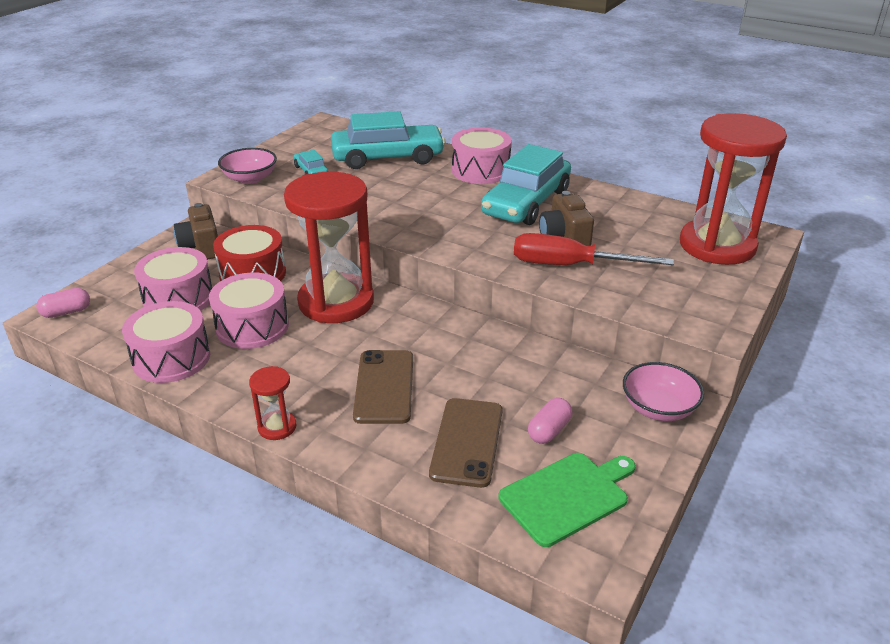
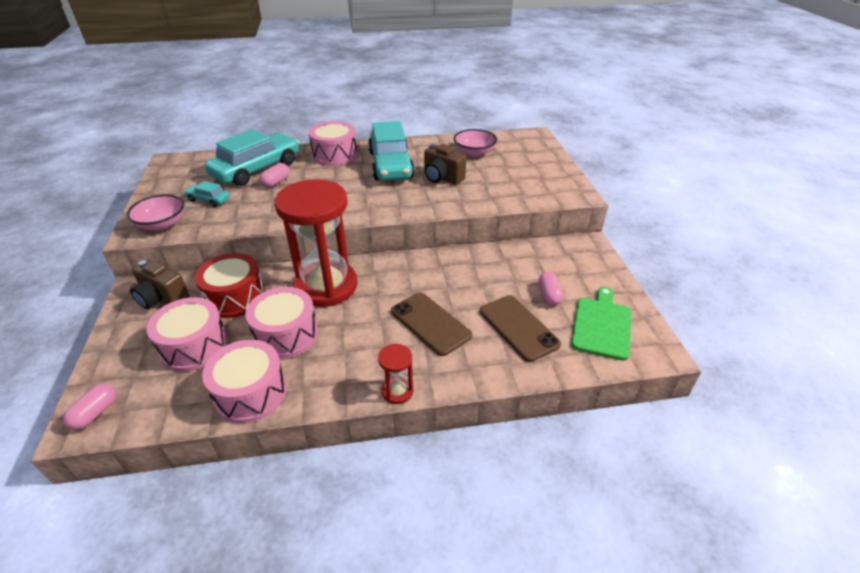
camera: 40 degrees left, 5 degrees up
red screwdriver [514,233,674,265] -> none
pink bowl [623,362,704,421] -> pink bowl moved to [454,129,497,157]
red hourglass [680,113,787,265] -> none
none -> pink capsule [260,163,290,187]

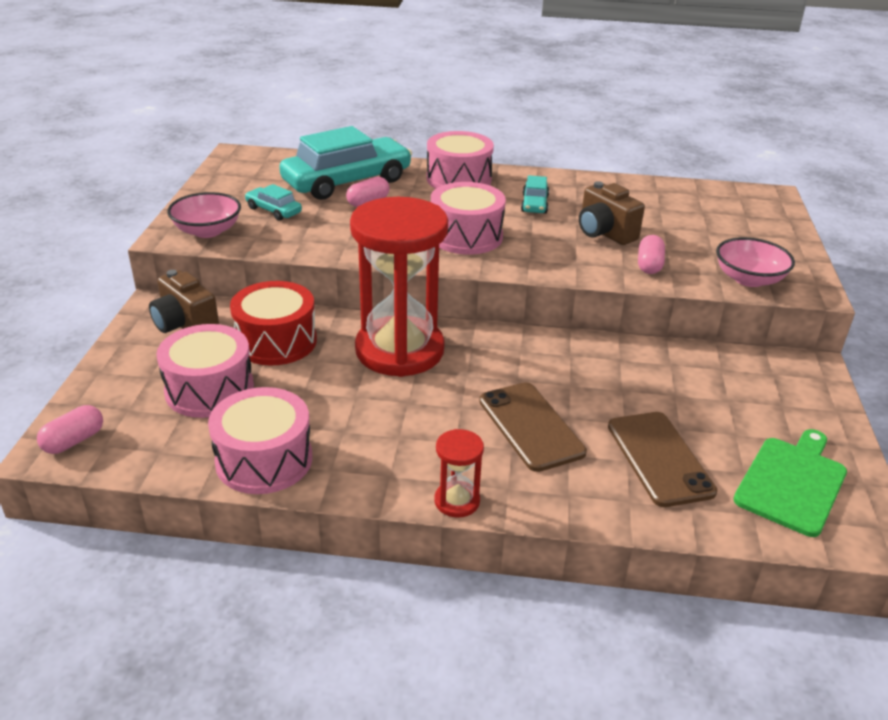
camera: 15 degrees right, 5 degrees down
pink drum [245,287,318,359] -> pink drum moved to [431,182,506,255]
turquoise car [368,121,415,181] -> turquoise car [521,175,549,214], size x0.45
pink bowl [454,129,497,157] -> pink bowl moved to [716,237,795,287]
pink capsule [538,272,564,305] -> pink capsule moved to [638,235,665,274]

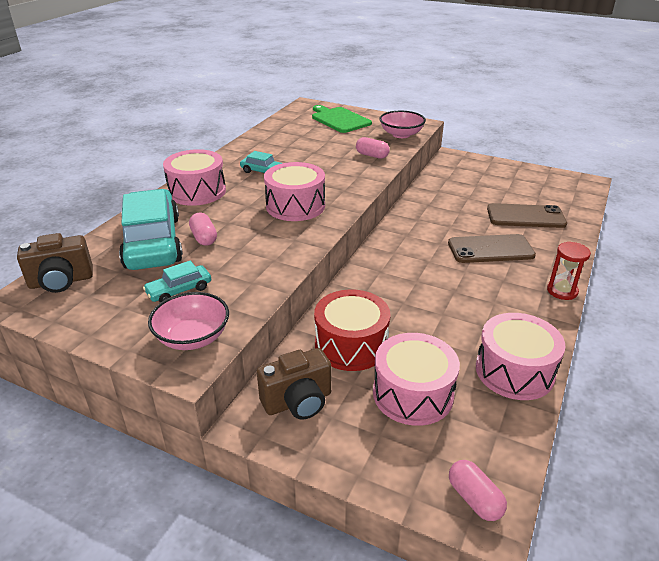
camera: 70 degrees left, 0 degrees up
red hourglass [350,197,448,377] -> none
brown camera [579,181,645,245] -> brown camera moved to [17,233,93,293]
green cutting board [733,429,847,537] -> green cutting board moved to [312,105,372,133]

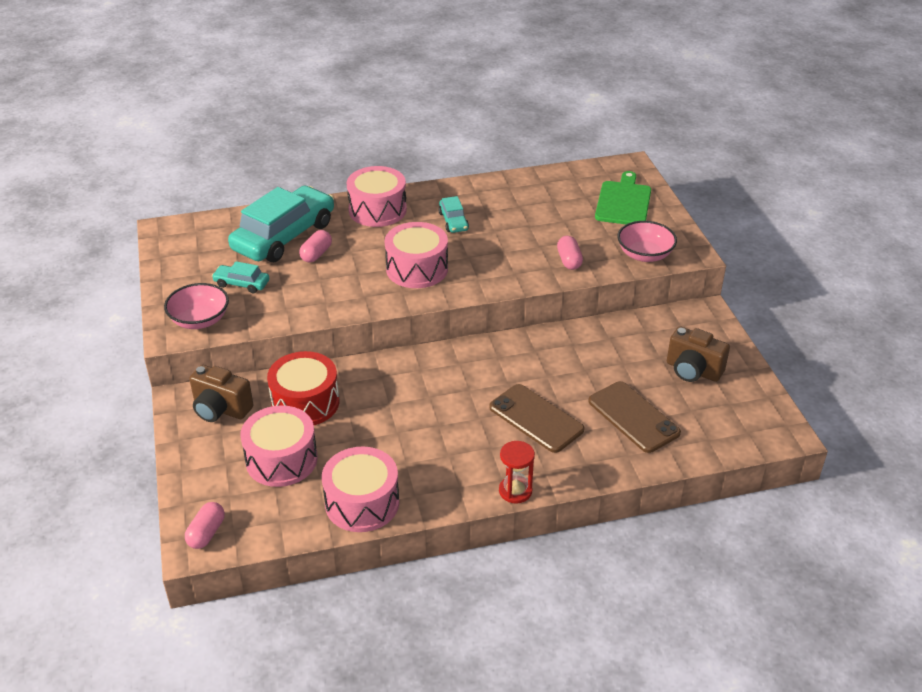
camera: 50 degrees right, 5 degrees up
brown camera [17,233,93,293] -> brown camera moved to [667,327,730,382]

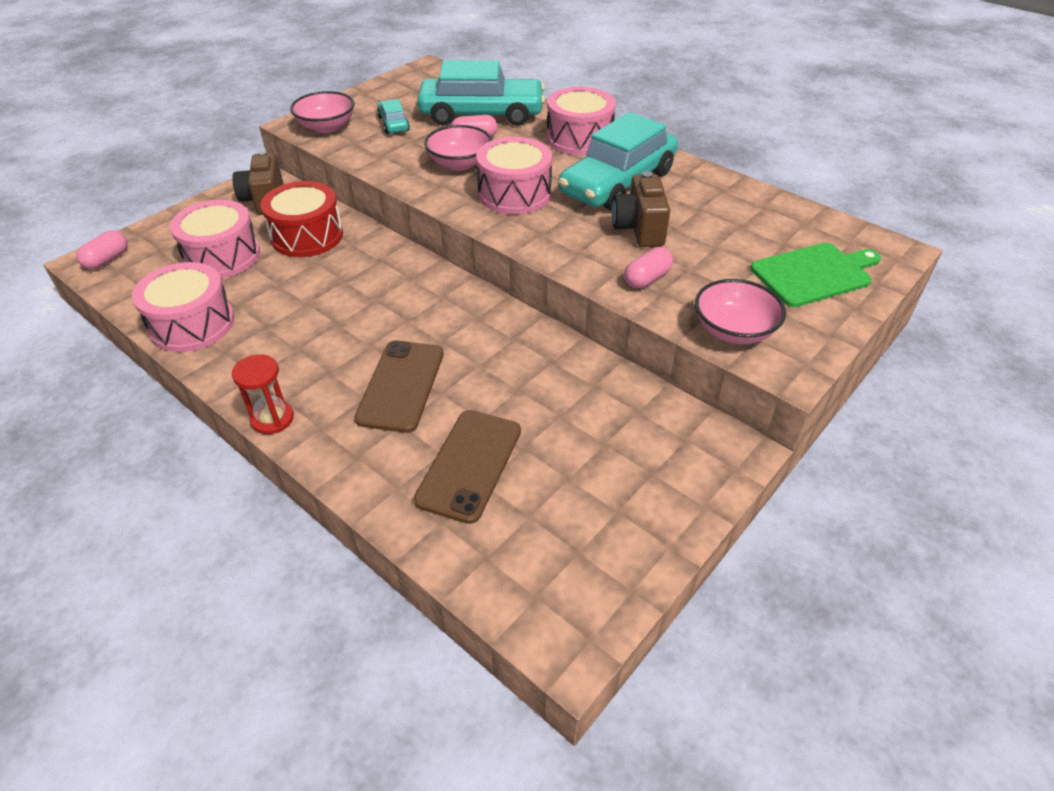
camera: 55 degrees right, 5 degrees up
pink capsule [185,502,225,549] -> pink capsule turned 45 degrees counterclockwise [76,230,128,269]
turquoise car [438,196,469,233] -> turquoise car [558,112,678,211], size x2.22
brown camera [667,327,730,382] -> brown camera moved to [612,171,670,247]
none -> pink bowl [424,125,492,170]

